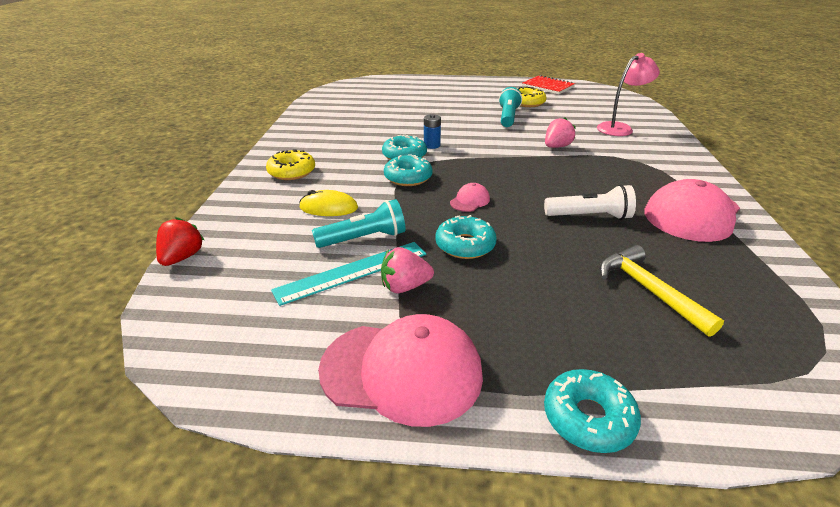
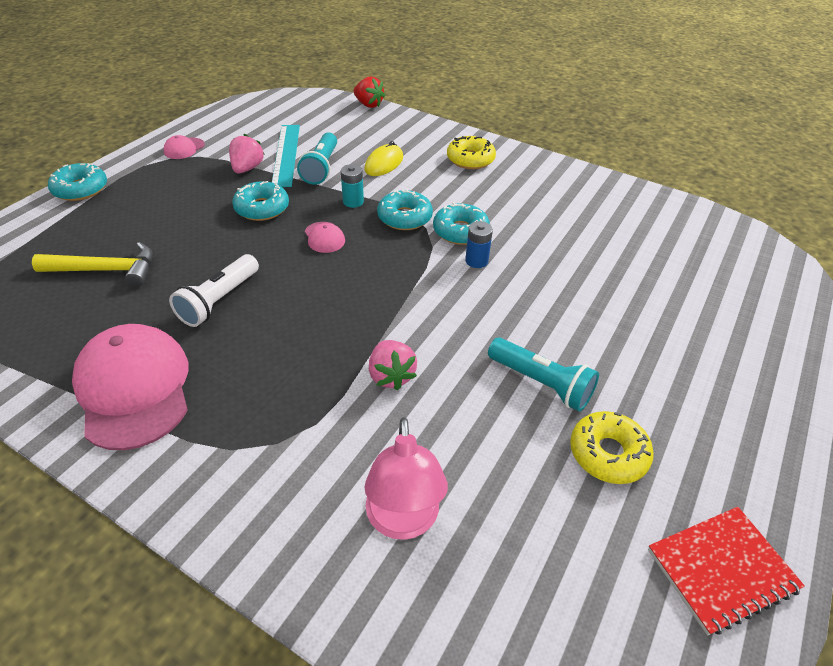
camera: 115 degrees right, 10 degrees up
pink cap [318,314,483,427] -> pink cap [163,135,205,159], size x0.44
none -> turquoise battery [341,164,364,208]

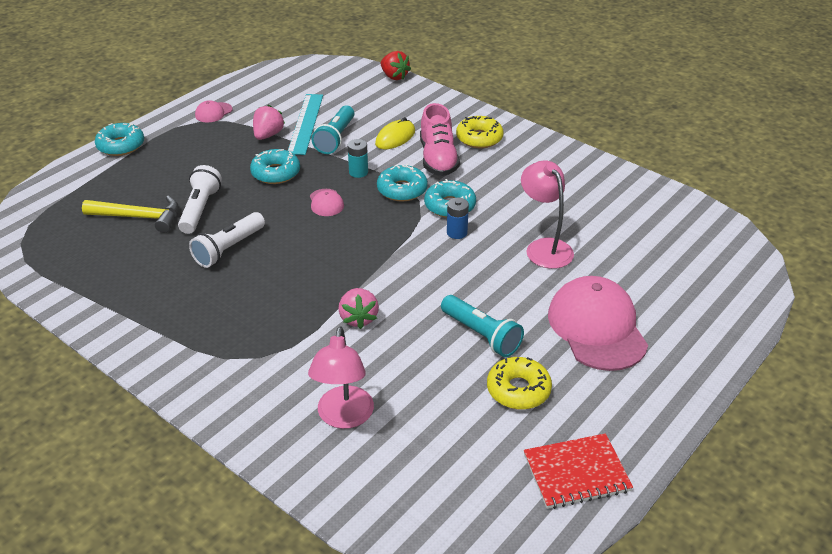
camera: 10 degrees right, 5 degrees down
pink cap [72,324,188,450] -> pink cap moved to [548,276,648,371]
none -> white flashlight [178,165,222,234]
none -> pink shoe [420,103,460,176]
none -> pink lamp [521,160,574,269]

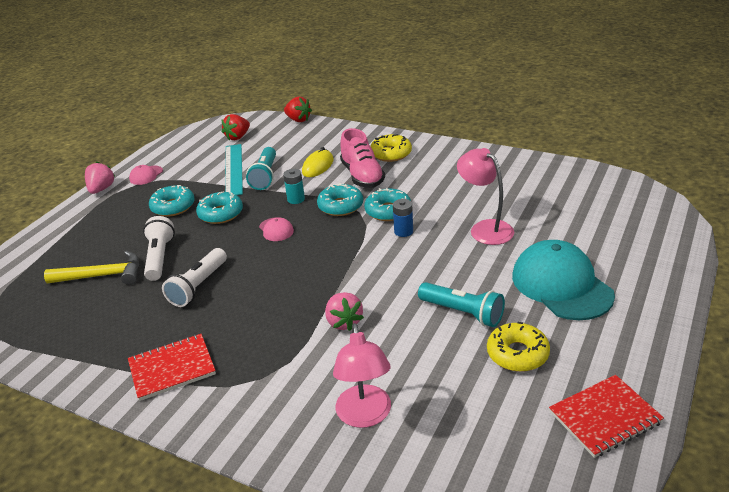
camera: 10 degrees left, 5 degrees down
turquoise donut [95,123,144,156] -> turquoise donut moved to [149,185,195,217]
pink strawberry [253,105,285,140] -> pink strawberry moved to [85,161,115,194]
pink cap [548,276,648,371] -> turquoise cap [512,240,615,320]
none -> red notebook [128,334,216,401]
none -> red strawberry [222,114,250,140]

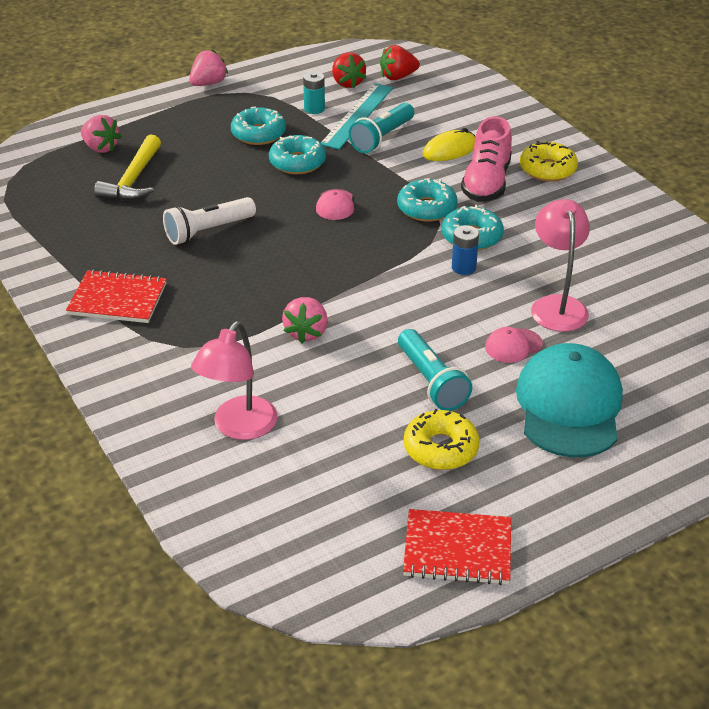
camera: 30 degrees right, 5 degrees up
yellow hammer [44,251,139,285] -> yellow hammer turned 75 degrees clockwise [94,135,161,201]
pink cap [129,165,163,185] -> pink cap moved to [485,327,543,363]
white flashlight [143,216,175,281] -> none
turquoise battery [283,169,305,204] -> turquoise battery moved to [303,71,325,114]
red strawberry [284,97,312,122] -> red strawberry moved to [332,52,366,89]
none -> pink strawberry [81,115,122,153]

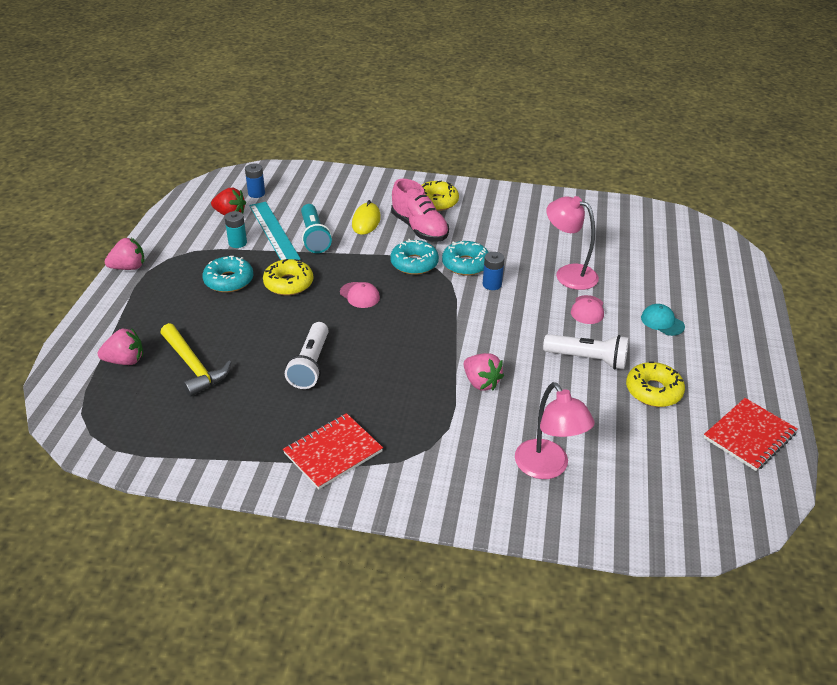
camera: 50 degrees left, 0 degrees up
pink strawberry [189,49,228,86] -> pink strawberry turned 75 degrees clockwise [105,238,145,270]
turquoise donut [269,135,326,174] -> yellow donut [263,259,313,296]
red strawberry [380,45,420,80] -> blue battery [245,164,265,198]
turquoise flashlight [398,329,472,411] -> white flashlight [543,334,629,370]
turquoise cap [516,343,623,457] -> turquoise cap [641,304,685,336], size x0.44

